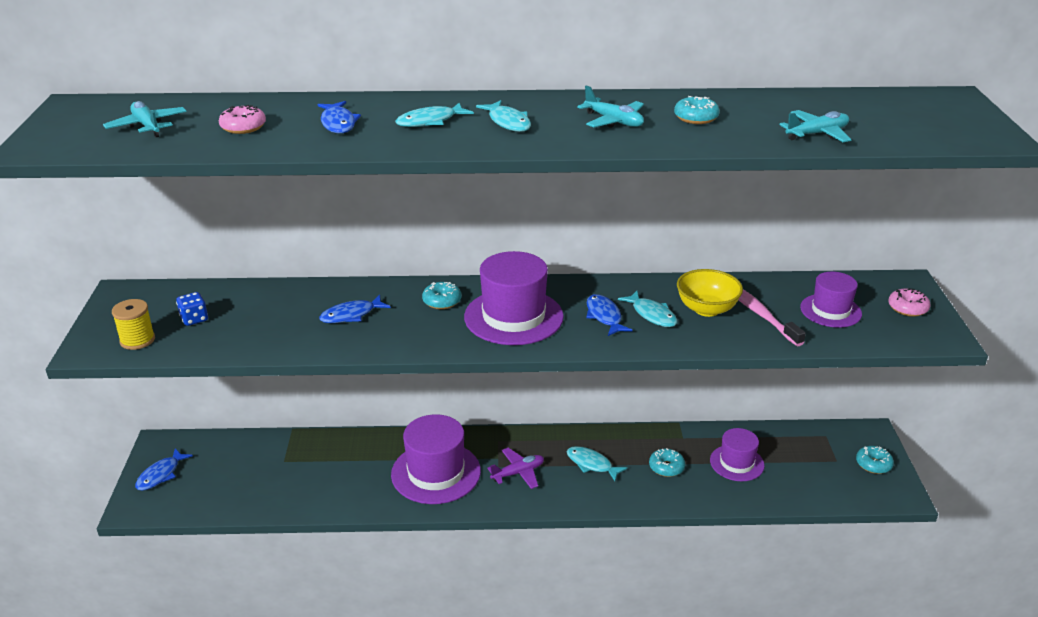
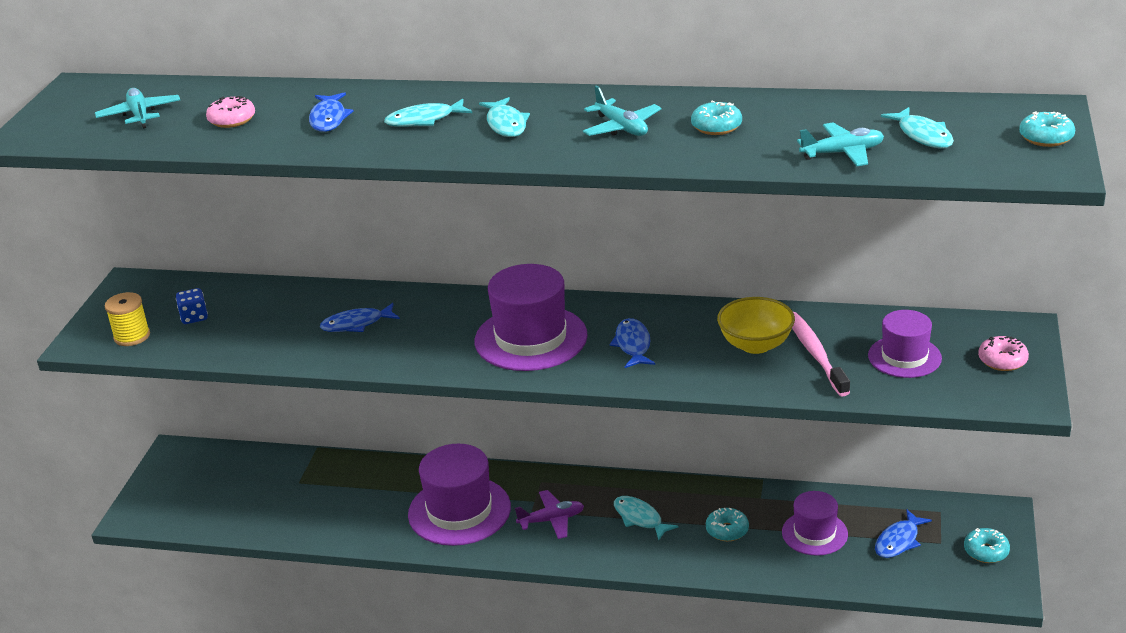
camera: 15 degrees right, 0 degrees up
blue fish [135,448,193,491] -> blue fish moved to [875,510,932,558]
turquoise donut [422,282,461,309] -> turquoise donut moved to [1019,111,1075,147]
turquoise fish [618,291,677,327] -> turquoise fish moved to [881,107,954,148]

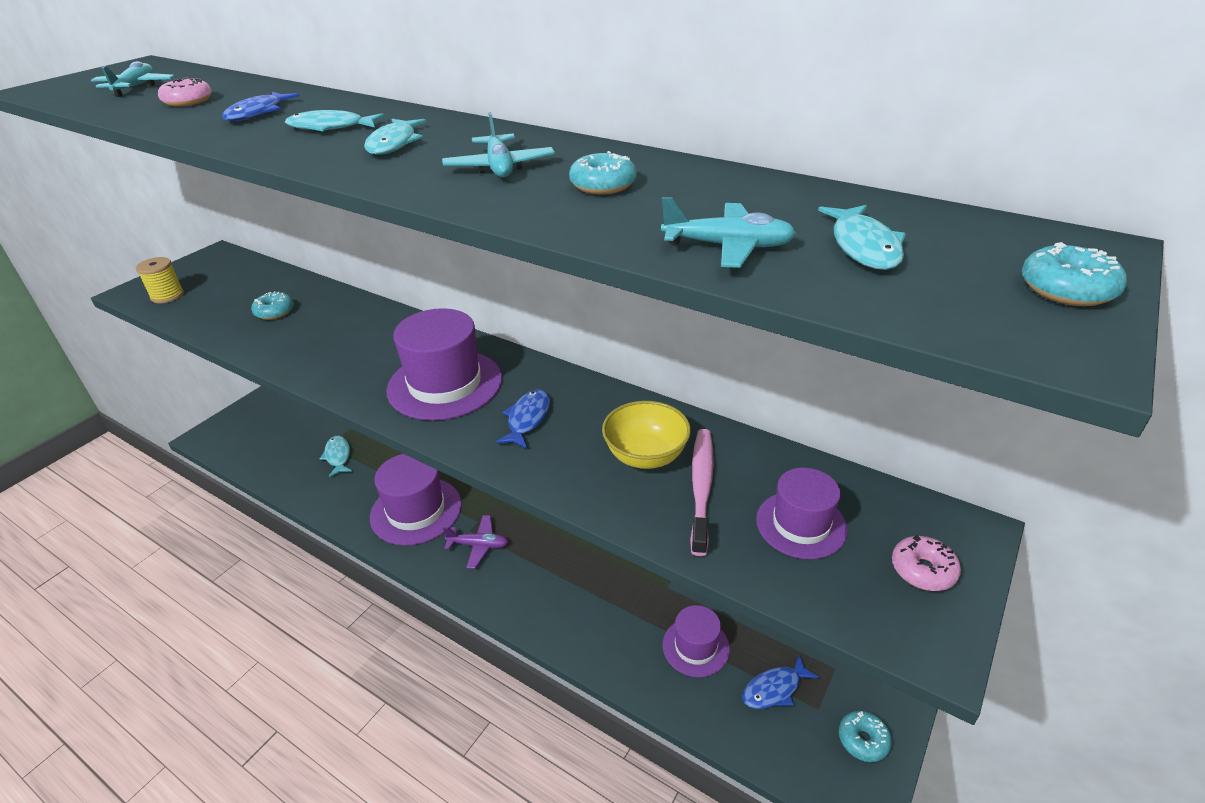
camera: 20 degrees right, 5 degrees up
blue dice [176,288,208,324] -> none
blue fish [320,303,400,332] -> none
turquoise fish [614,496,679,540] -> turquoise fish moved to [320,436,352,477]
turquoise donut [706,508,749,541] -> turquoise donut moved to [251,291,294,320]

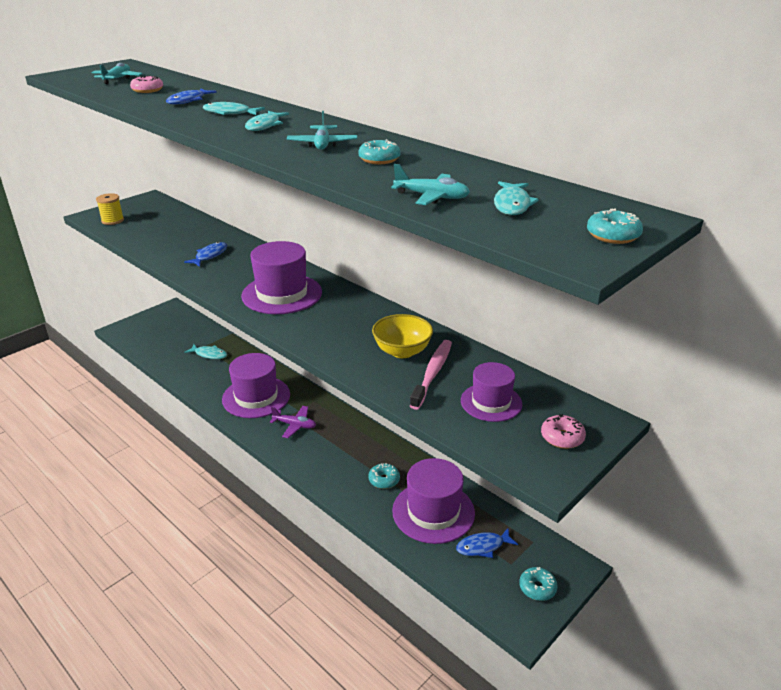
camera: 10 degrees right, 5 degrees down
turquoise donut [251,291,294,320] -> turquoise donut moved to [368,463,400,489]
turquoise fish [320,436,352,477] -> turquoise fish turned 120 degrees clockwise [184,344,227,359]
blue fish [495,389,550,448] -> blue fish moved to [184,242,227,267]
purple hat [663,605,730,677] -> purple hat [392,458,475,544], size x1.65

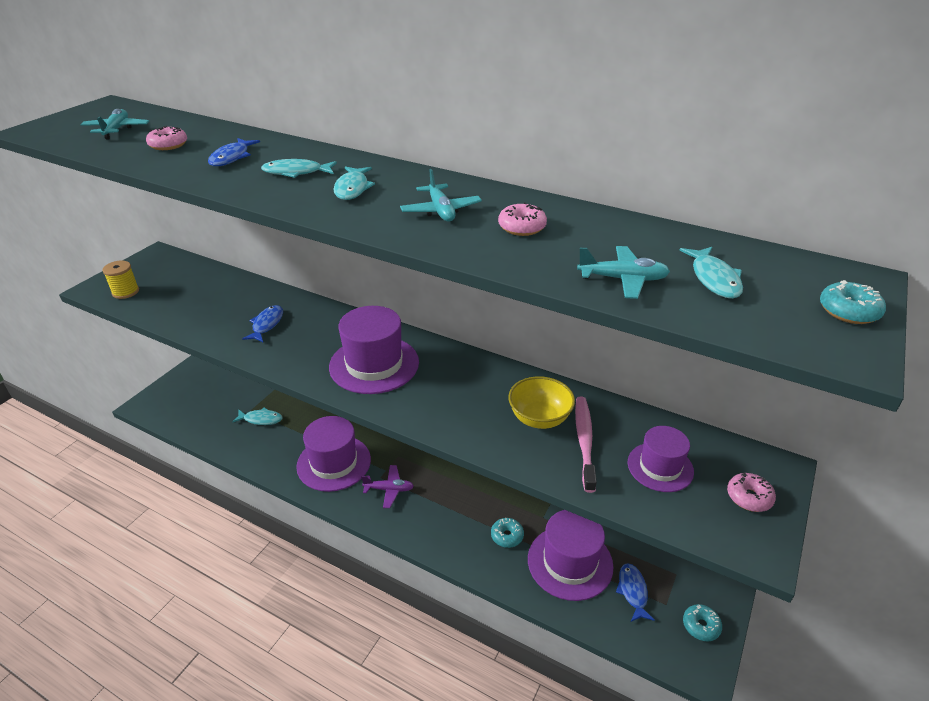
camera: 15 degrees left, 5 degrees up
turquoise donut [358,139,401,164] -> pink donut [498,202,547,236]
blue fish [456,528,518,558] -> blue fish turned 120 degrees clockwise [616,563,655,622]

